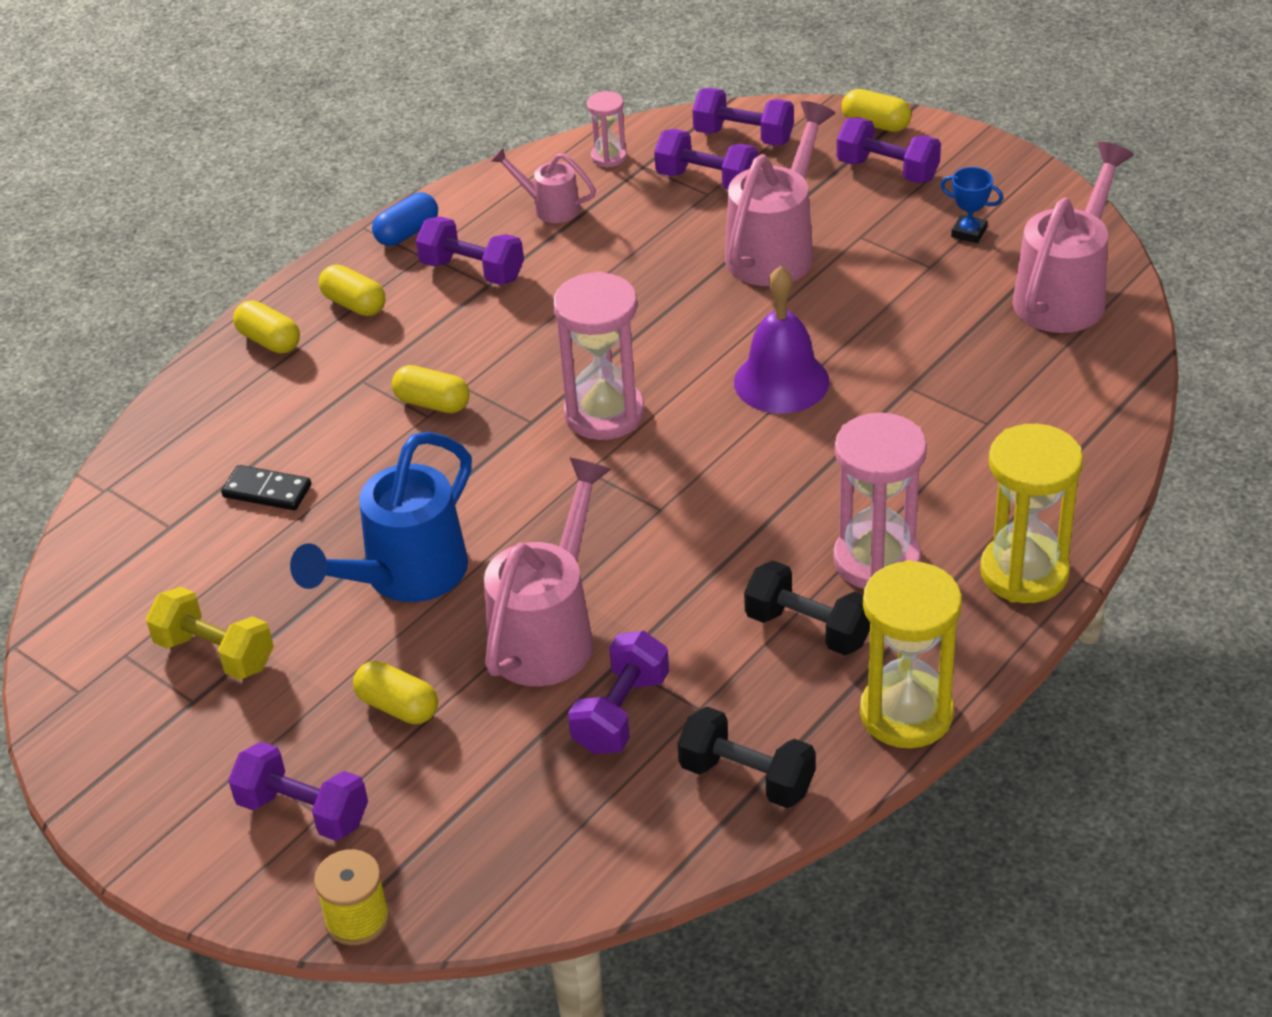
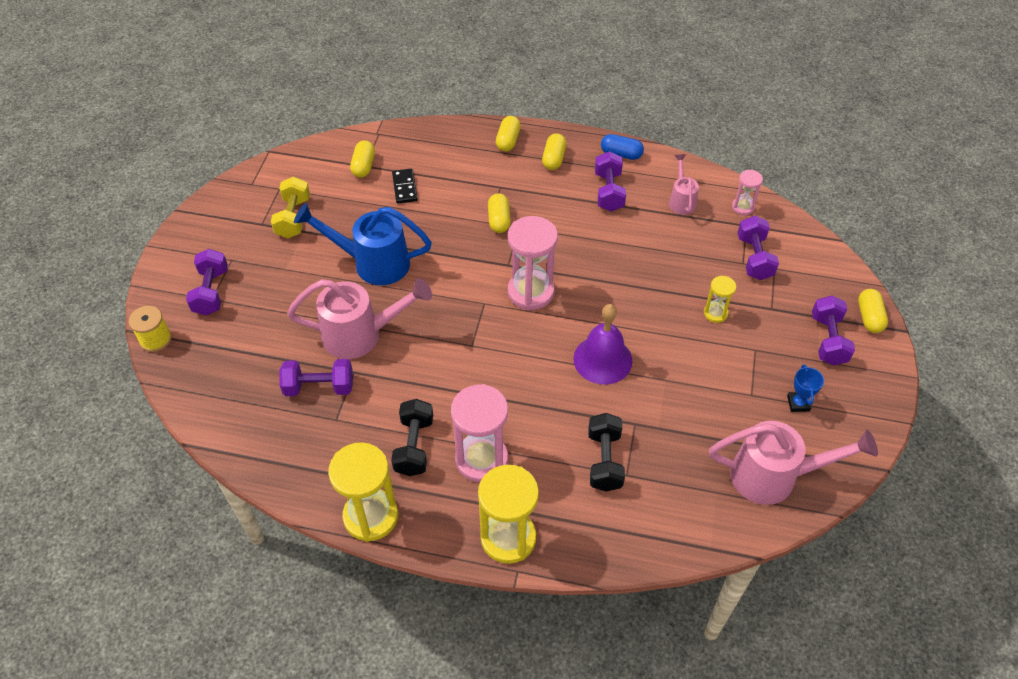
camera: 60 degrees right, 10 degrees up
yellow capsule [353,661,438,724] -> yellow capsule moved to [350,140,375,178]
black dumbbell [678,707,815,808] -> black dumbbell moved to [588,413,625,492]
purple dumbbell [693,88,794,146] -> none
pink watering can [725,101,835,286] -> yellow hourglass [704,276,736,323]

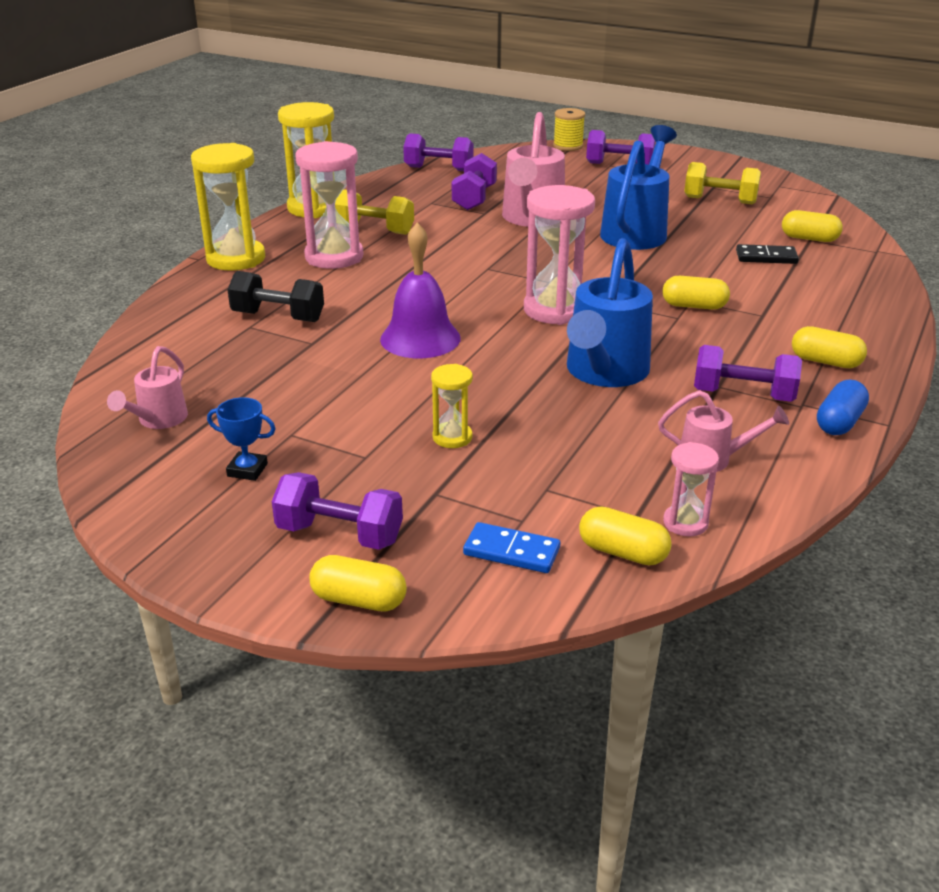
camera: 105 degrees right, 20 degrees down
black dumbbell [391,399,433,476] -> yellow dumbbell [335,189,414,235]
yellow capsule [496,116,521,152] -> yellow capsule moved to [579,506,672,566]
pink watering can [709,421,878,505] -> pink watering can [107,346,188,429], size x0.53
purple dumbbell [737,216,779,280] -> purple dumbbell moved to [403,133,474,171]
none -> blue domino [463,522,560,573]
none -> blue watering can [567,238,653,387]

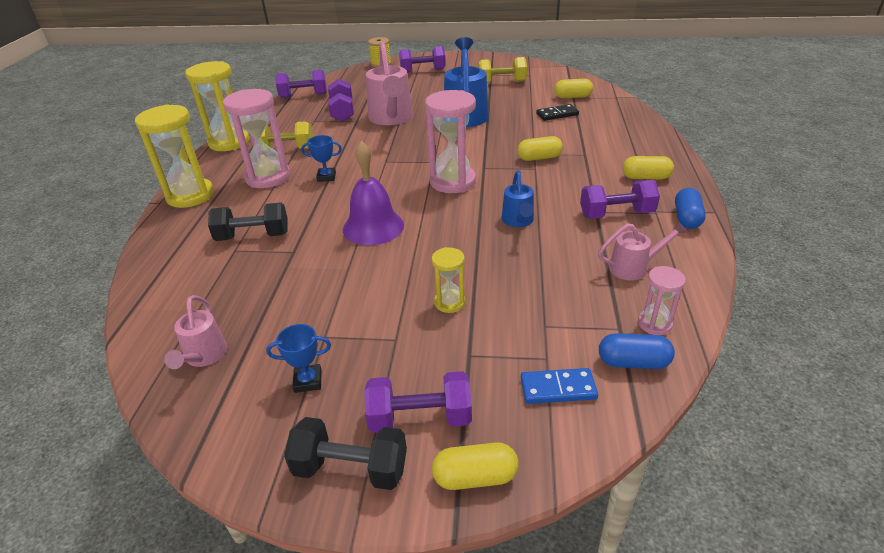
camera: 20 degrees left, 5 degrees up
blue watering can [567,238,653,387] -> blue watering can [502,170,534,227], size x0.53
yellow capsule [579,506,672,566] -> blue capsule [599,333,675,369]
none -> black dumbbell [284,417,407,490]
none -> blue trophy [301,135,342,182]

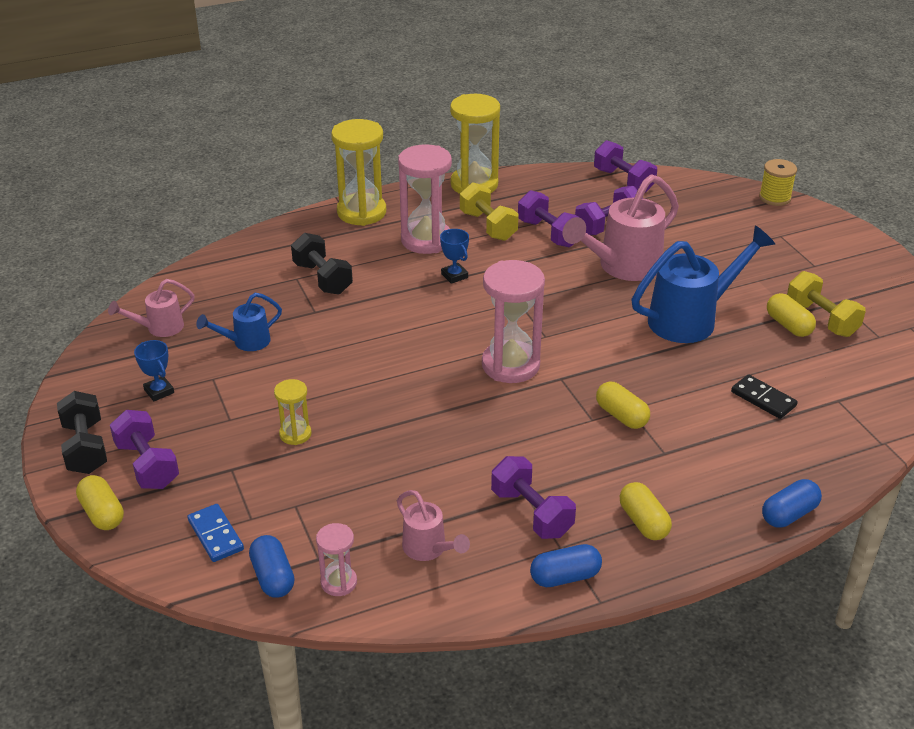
camera: 60 degrees right, 0 degrees up
purple bell [343,141,404,245] -> none
purple dumbbell [399,46,446,73] -> purple dumbbell moved to [518,190,580,247]
blue watering can [502,170,534,227] -> blue watering can moved to [196,292,282,351]
yellow capsule [554,79,593,98] -> yellow capsule moved to [767,293,816,337]
none -> blue capsule [762,479,822,528]

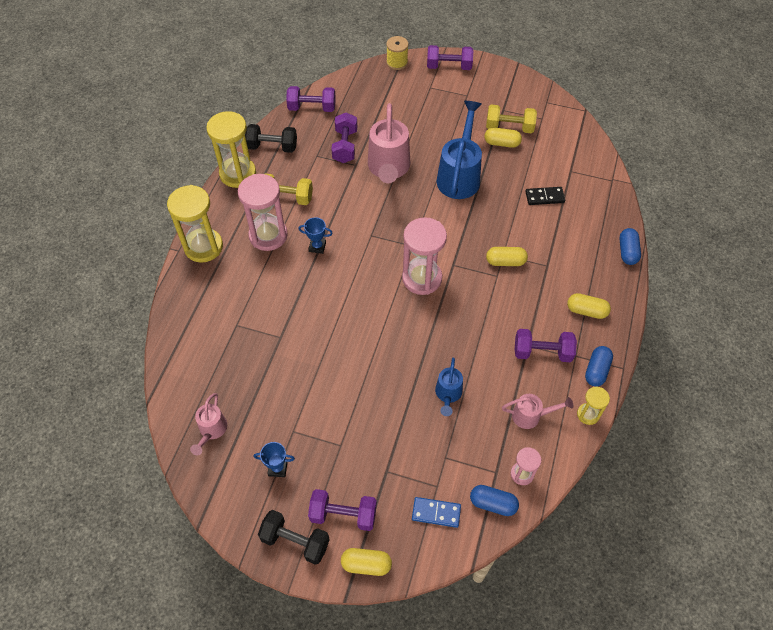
camera: 50 degrees left, 20 degrees up
blue watering can [196,292,282,351] -> blue watering can moved to [435,358,463,416]
yellow hourglass [274,379,311,445] -> yellow hourglass moved to [577,386,610,425]
black dumbbell [291,233,353,295] -> black dumbbell moved to [245,124,297,153]
purple dumbbell [518,190,580,247] -> purple dumbbell moved to [427,45,473,70]

